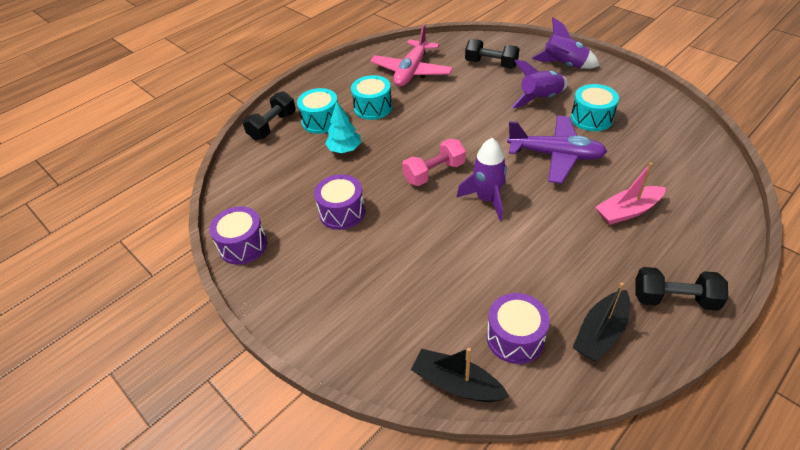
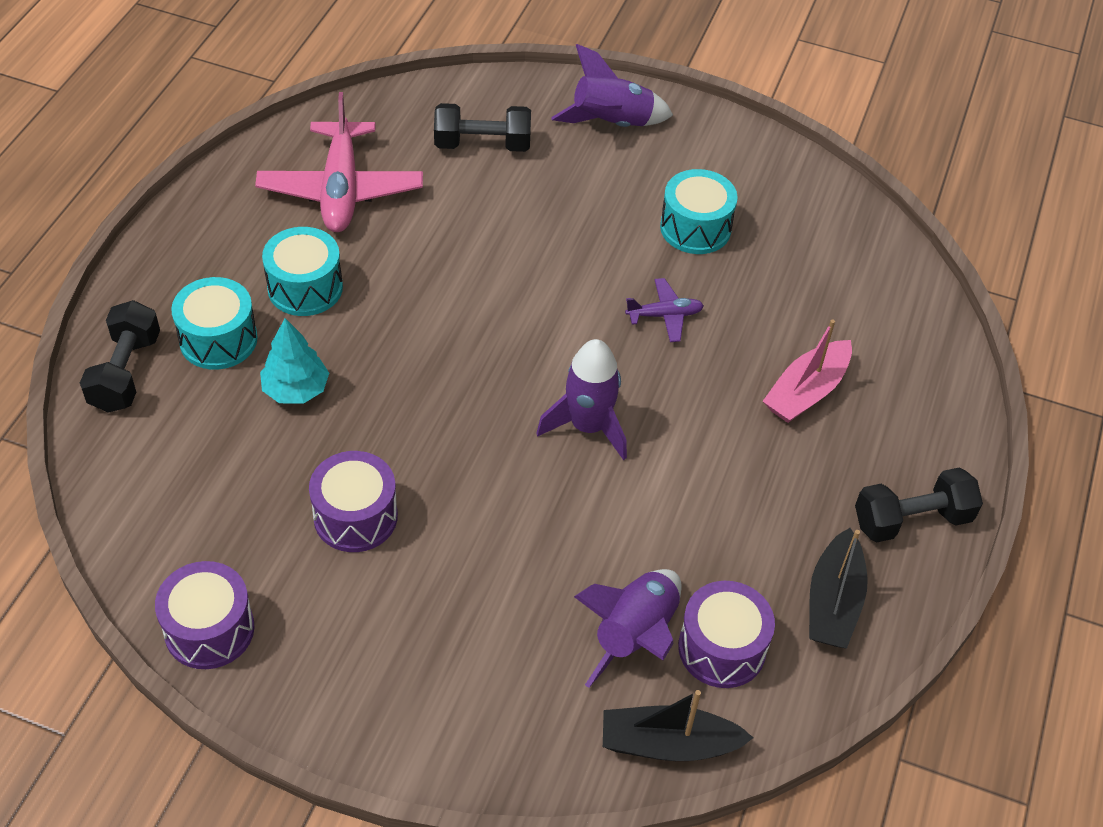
camera: 30 degrees left, 5 degrees up
pink dumbbell [402,139,466,186] -> none
purple plane [507,116,607,184] -> purple plane [625,278,704,342], size x0.48
purple rocket [512,60,568,108] -> purple rocket moved to [574,569,682,688]

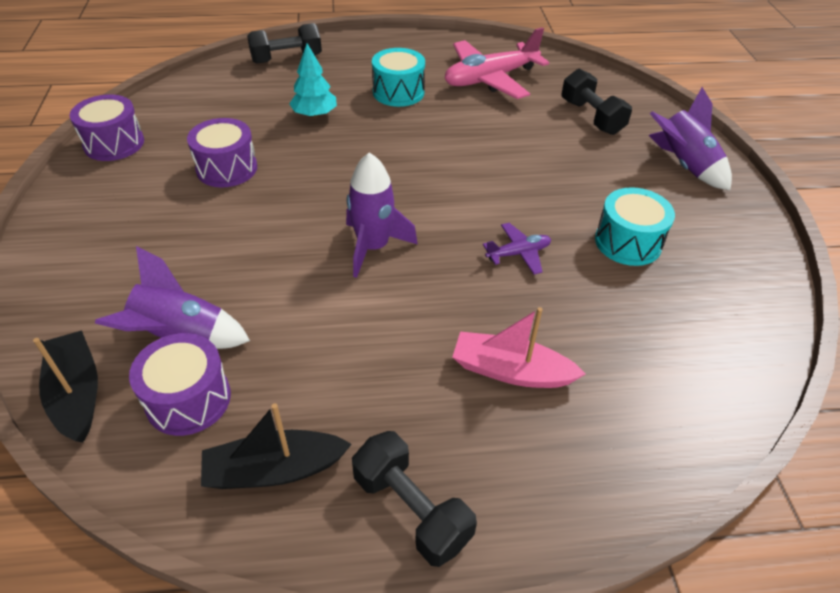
camera: 65 degrees right, 5 degrees down
turquoise drum [171,277,258,370] -> none
purple plane [625,278,704,342] -> purple plane turned 75 degrees counterclockwise [483,223,551,275]

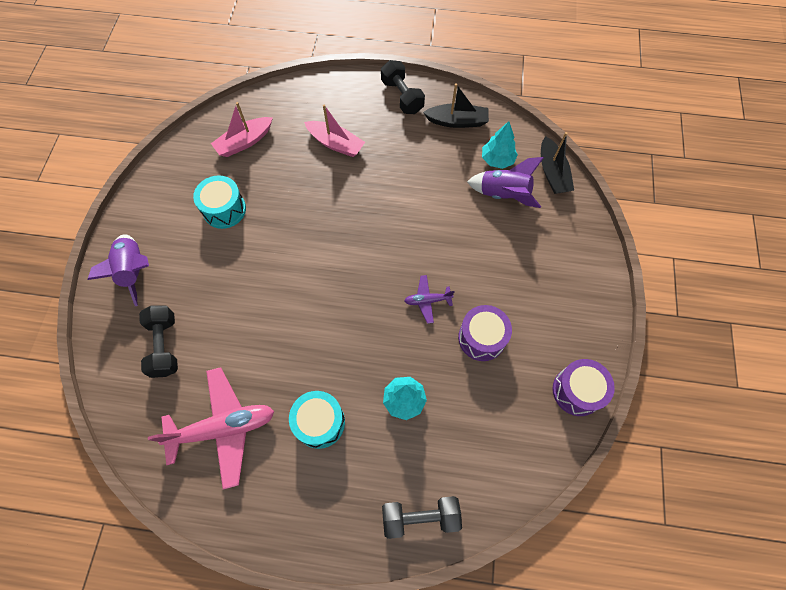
camera: 165 degrees left, 20 degrees up
purple drum [129,333,231,436] -> turquoise tree [482,121,518,169]
purple rocket [346,152,418,278] -> none
purple plane [483,223,551,275] -> purple plane moved to [404,275,454,324]
none -> pink boat [211,102,273,157]

